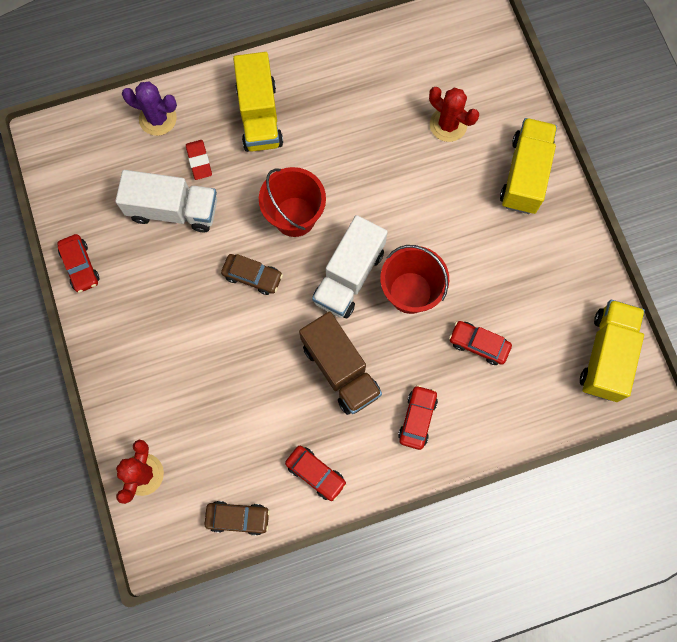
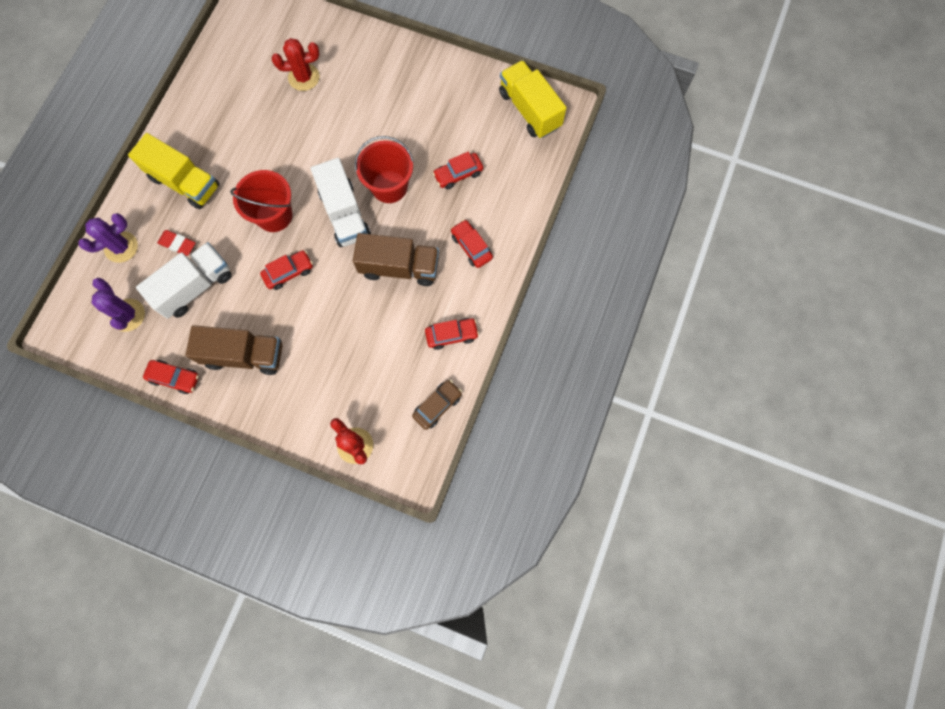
camera: 50 degrees left, 0 degrees up
brown car [221,254,283,295] -> red car [260,250,313,290]
yellow truck [500,118,557,214] -> none
none -> purple cactus [92,278,145,332]
none -> brown truck [186,325,282,375]

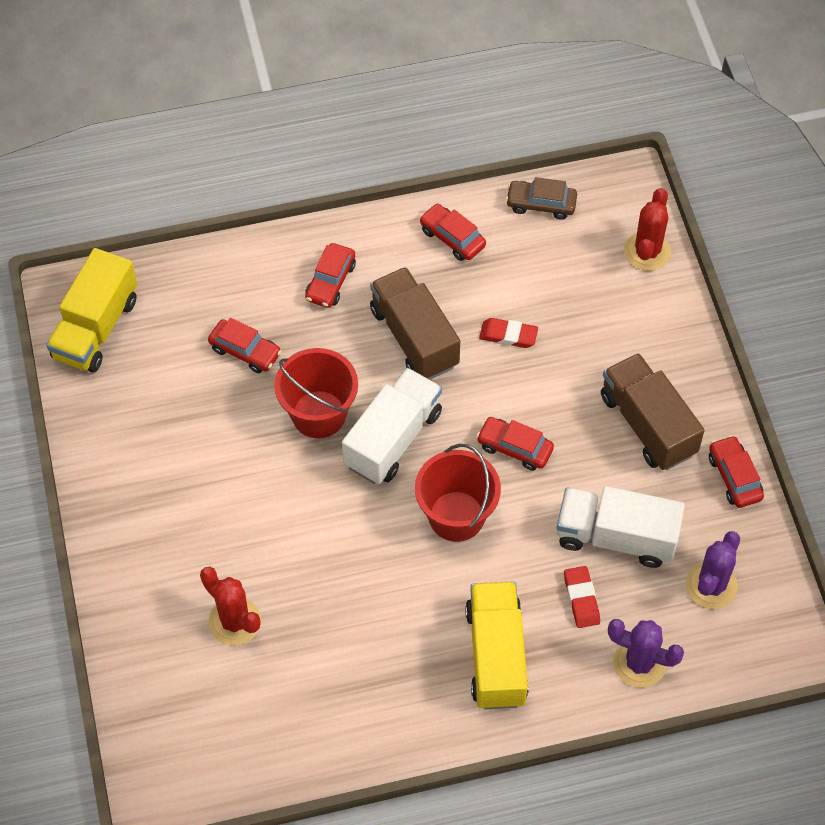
camera: 125 degrees left, 15 degrees down
none -> red eraser [479,318,538,348]

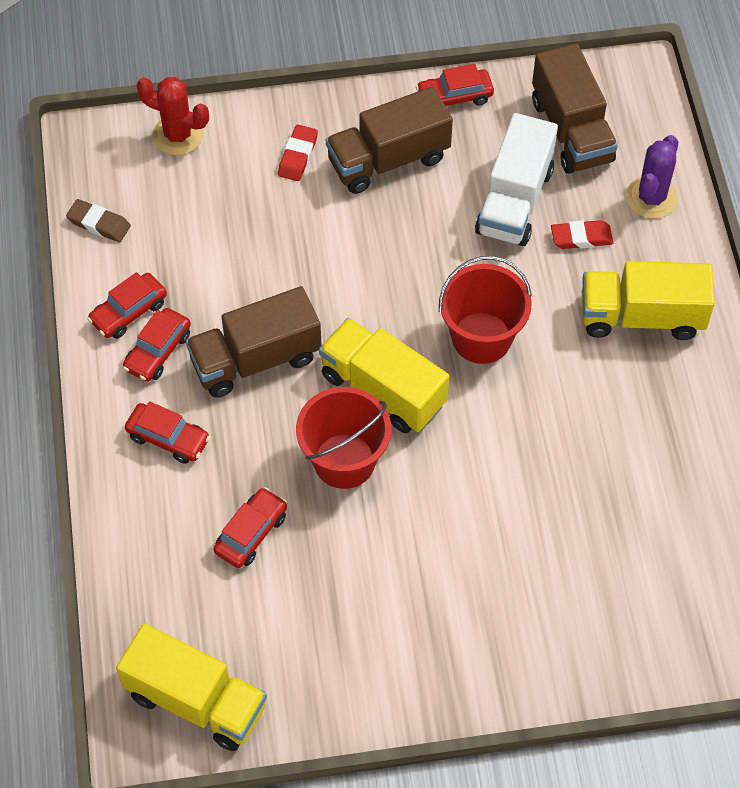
camera: 85 degrees left, 0 degrees up
red cactus [200,566,261,645] -> none
white truck [342,368,442,484] -> yellow truck [319,318,449,433]
red car [476,417,554,471] -> red car moved to [123,308,191,382]
red eraser [479,318,538,348] -> red eraser moved to [278,125,318,181]
brown car [506,177,577,220] -> brown eraser [66,199,131,242]
purple cactus [686,531,740,609] -> brown truck [532,44,618,174]

